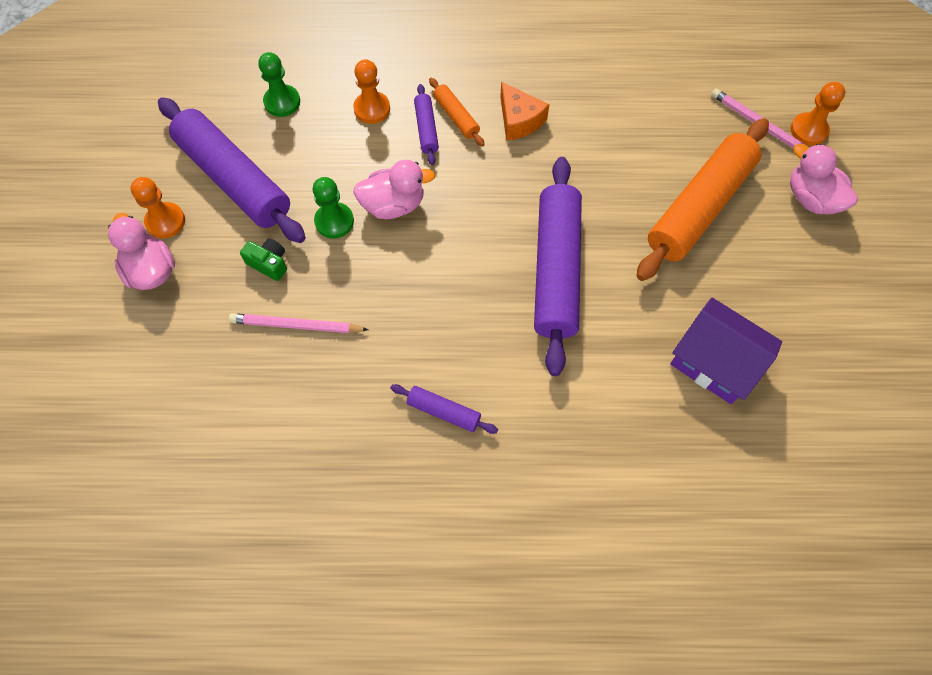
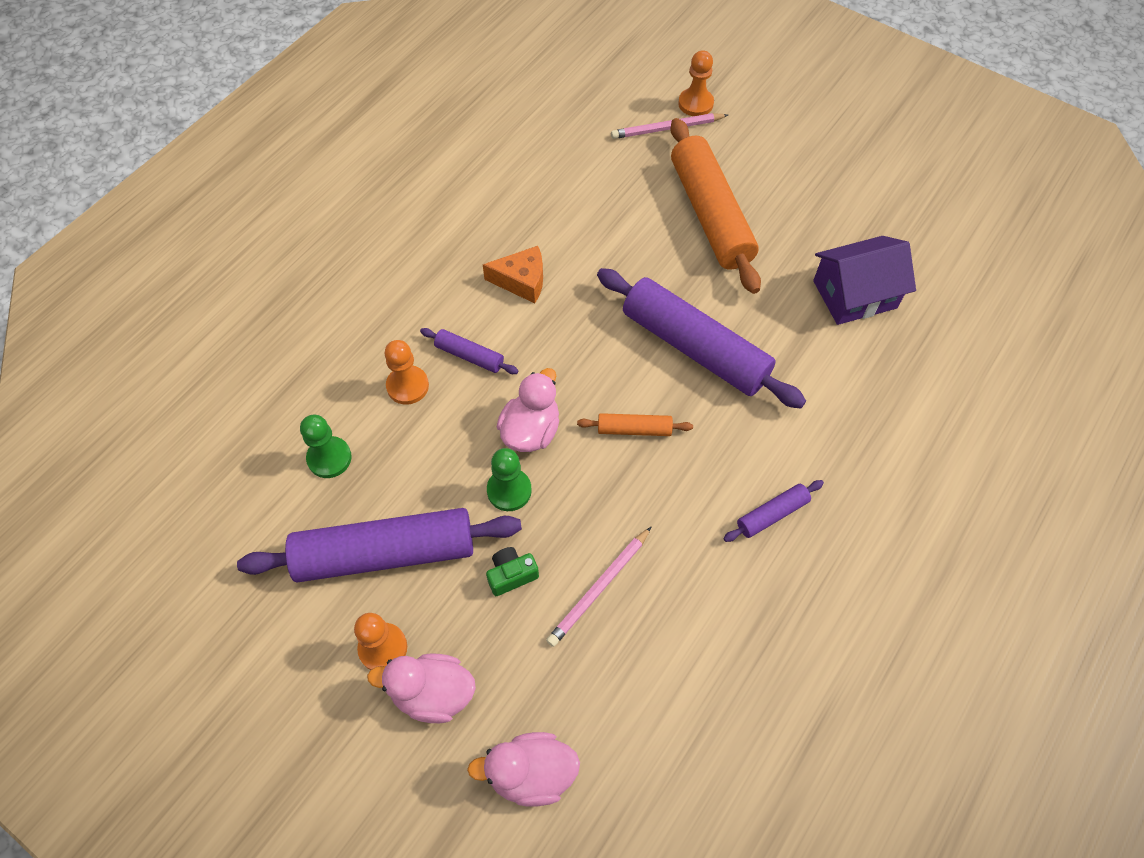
camera: 55 degrees left, 5 degrees down
orange rolling pin [429,78,485,147] -> orange rolling pin moved to [577,413,693,436]
pink duck [790,144,858,215] -> pink duck moved to [467,732,580,807]

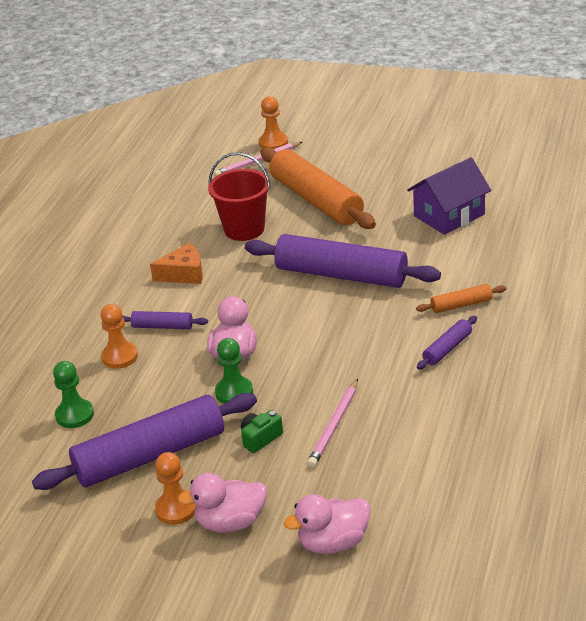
camera: 15 degrees left, 25 degrees down
orange rolling pin [577,413,693,436] -> orange rolling pin moved to [416,284,506,313]
none -> red bucket [208,152,271,241]

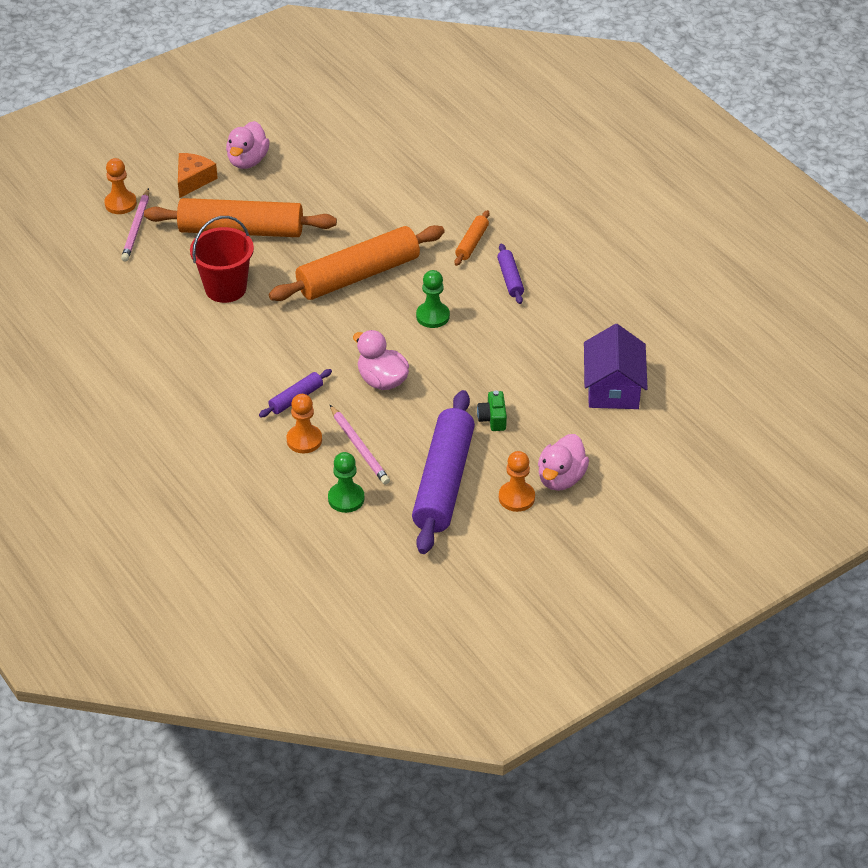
camera: 55 degrees left, 10 degrees up
orange cheese [150,243,203,284] -> orange cheese moved to [178,153,218,198]
green pawn [215,338,253,404] -> green pawn moved to [416,270,450,328]
purple rolling pin [245,234,441,288] -> orange rolling pin [269,225,445,301]
pink duck [284,494,371,554] -> pink duck moved to [226,121,270,169]
pink pencil [307,379,358,468] -> pink pencil moved to [330,405,390,485]
purple house [407,157,491,235] -> purple house moved to [584,324,648,409]

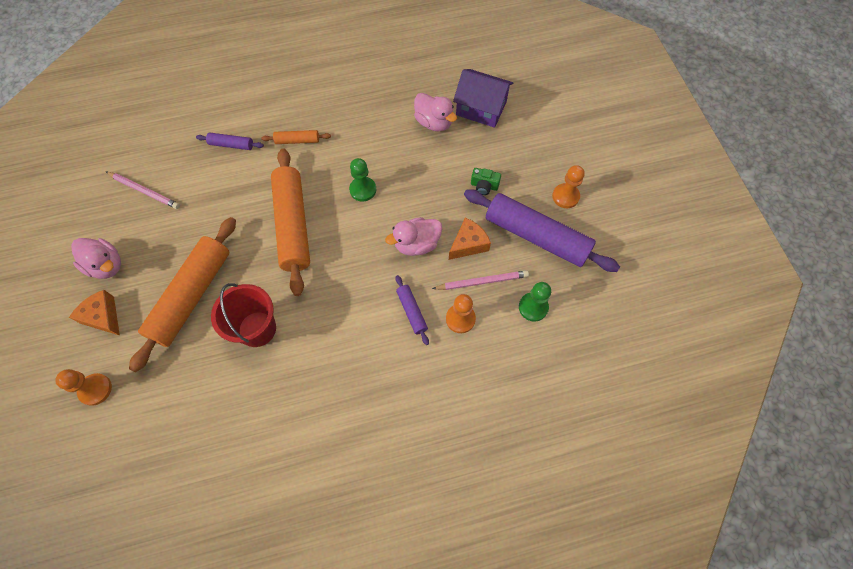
camera: 70 degrees left, 20 degrees up
pink pencil [121,188,149,262] -> pink pencil moved to [105,171,180,209]
orange rolling pin [454,210,489,266] -> orange rolling pin turned 45 degrees counterclockwise [261,130,331,144]
purple rolling pin [497,243,524,304] -> purple rolling pin moved to [196,133,264,150]
pink duck [538,434,589,491] -> pink duck moved to [414,93,457,131]
none -> orange cheese [449,217,491,260]

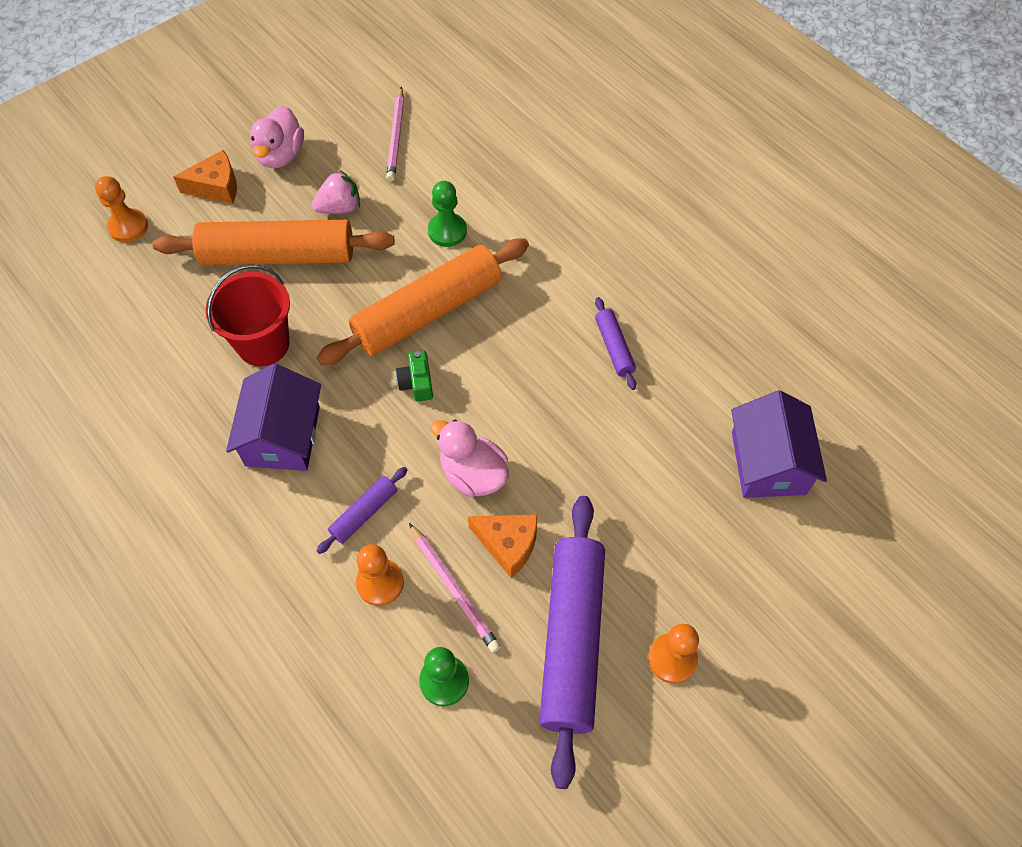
camera: 65 degrees right, 5 degrees down
orange cheese [69,290,120,336] -> orange cheese turned 60 degrees clockwise [173,150,237,204]
purple rolling pin [196,133,264,150] -> purple rolling pin moved to [595,297,636,390]
orange rolling pin [261,130,331,144] -> none
green pawn [349,158,376,202] -> green pawn moved to [428,181,467,247]
pink duck [414,93,457,131] -> none
green camera [471,168,501,195] -> green camera moved to [396,351,433,402]
none -> purple house [226,364,321,471]
none -> pink strawberry [312,170,360,214]

